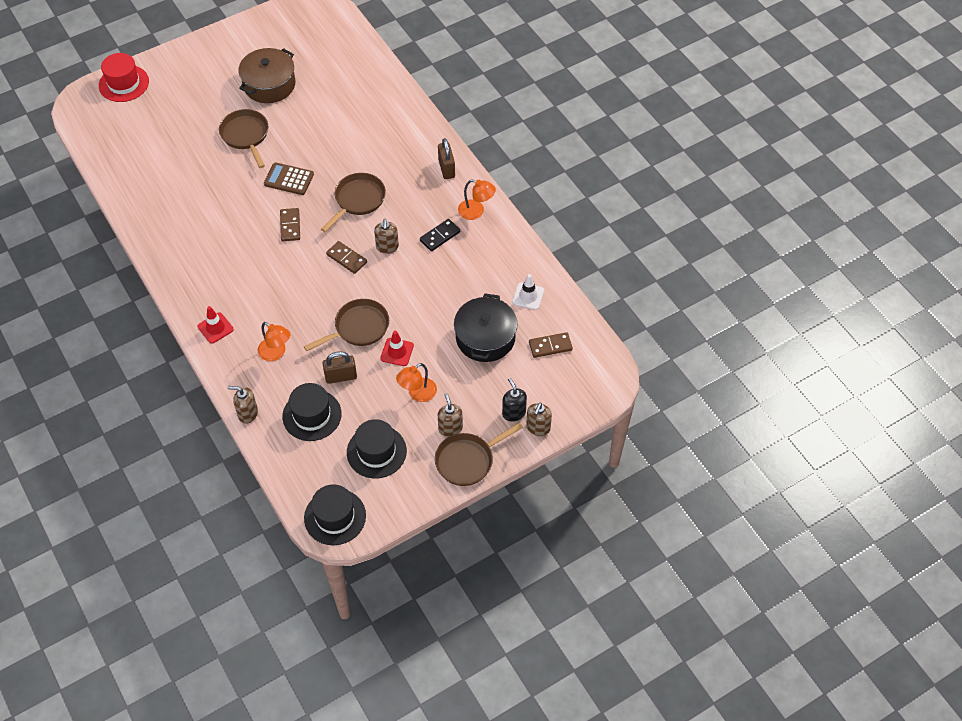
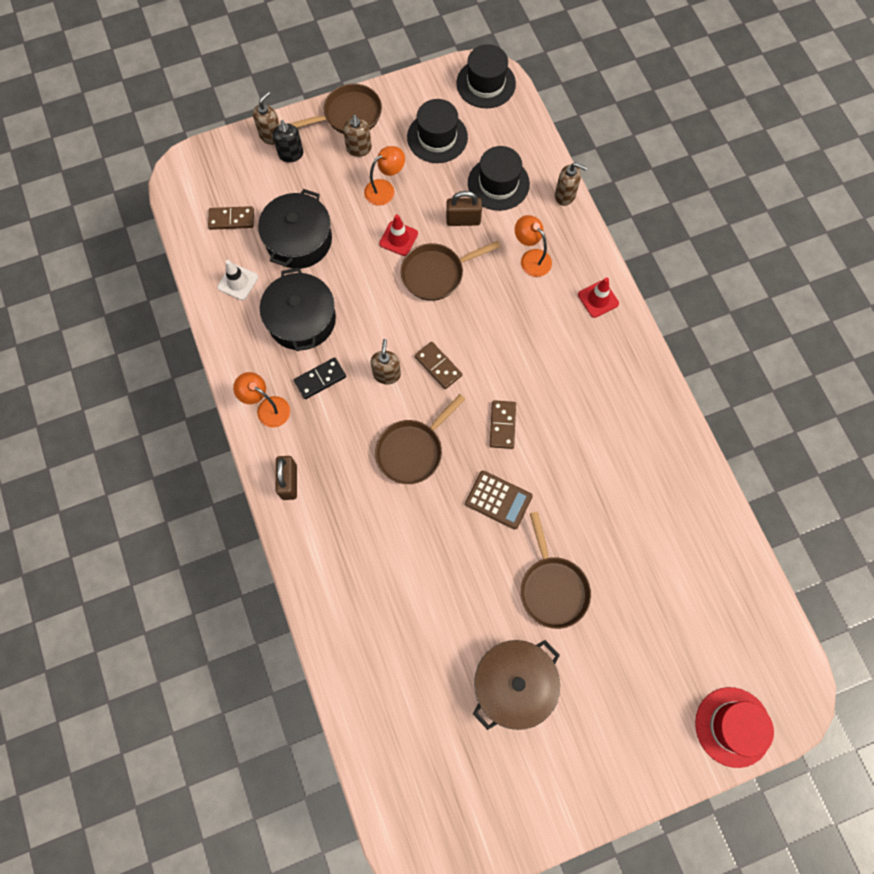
camera: 170 degrees left, 15 degrees up
none -> black pot [260,268,336,351]

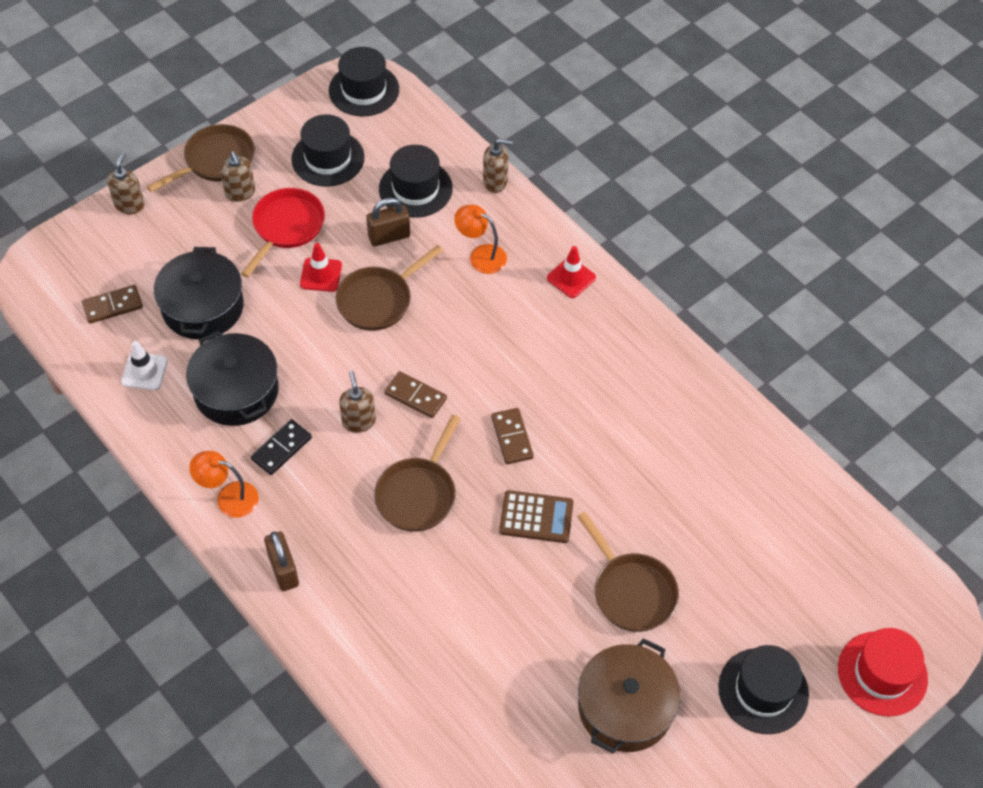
camera: 20 degrees left, 15 degrees down
black soap dispenser [273,120,303,162] -> none
orange lamp [364,146,405,206] -> red pan [241,188,325,278]
none -> black hat [718,645,809,734]

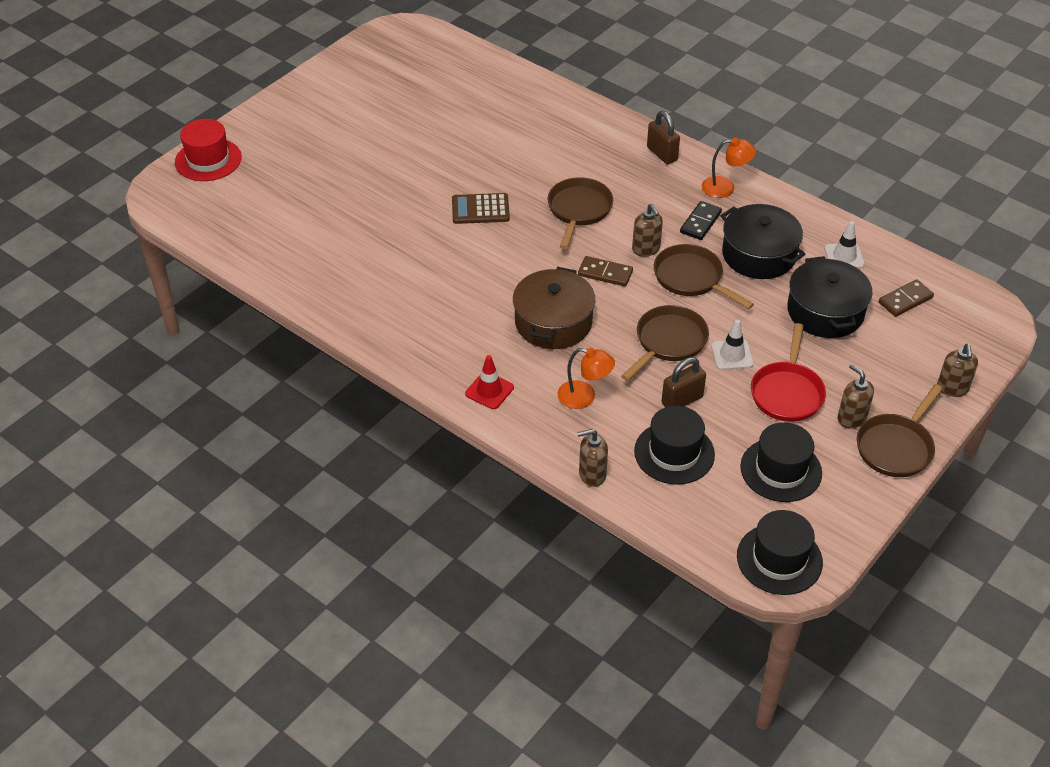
camera: 170 degrees right, 10 degrees down
red traffic cone [300,243,342,292] -> white traffic cone [711,319,754,370]
brown domino [491,408,534,464] -> none
brown pan [577,512,679,632] -> brown pan moved to [654,244,754,309]
brown pot [578,638,681,754] -> brown pot moved to [513,267,596,349]
black hat [718,645,809,734] -> none

